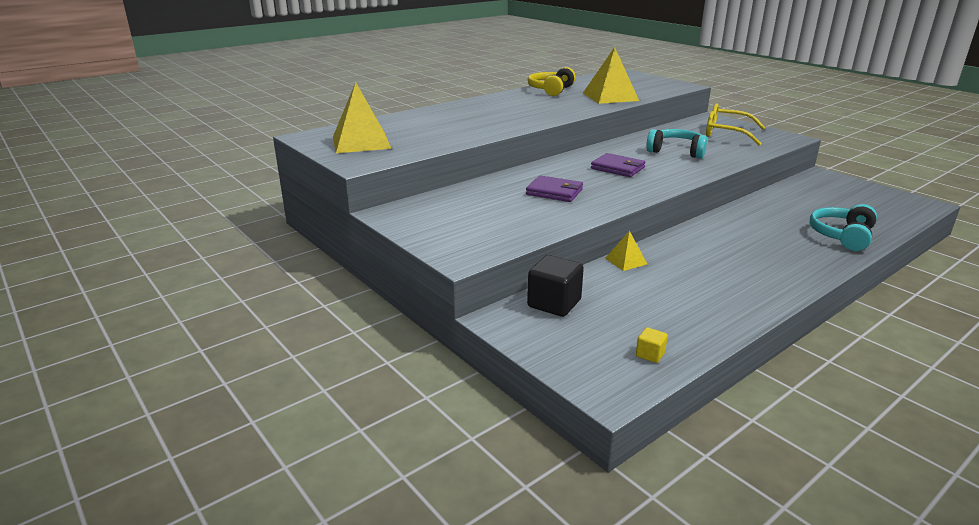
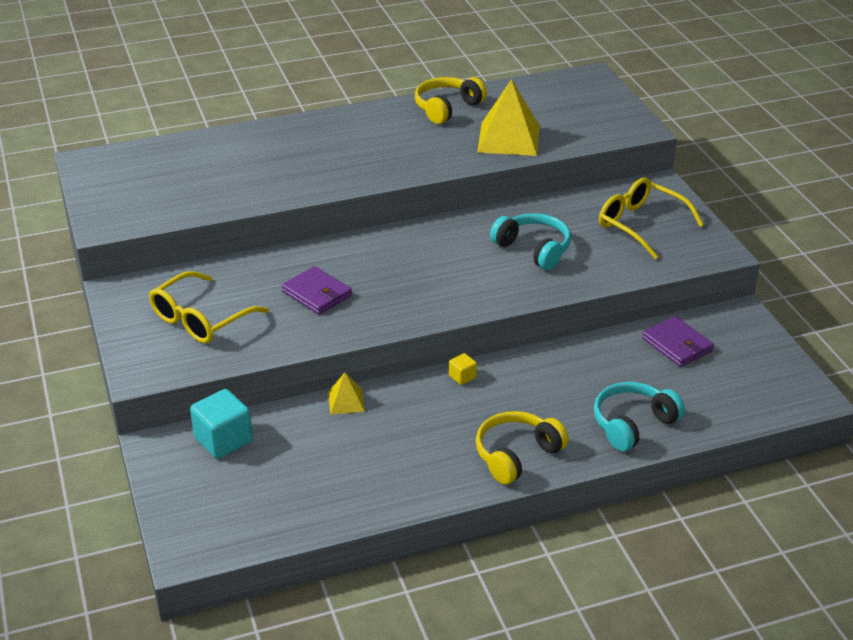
camera: 20 degrees right, 10 degrees up
yellow pyramid [333,82,391,153] -> none
black cube [527,255,584,317] -> turquoise cube [190,389,253,459]
purple wallet [591,153,645,177] -> purple wallet moved to [642,316,714,367]
yellow cube [636,327,668,363] -> yellow cube moved to [449,353,477,385]
none -> yellow glasses [149,271,269,343]
none -> yellow headphones [476,411,569,485]

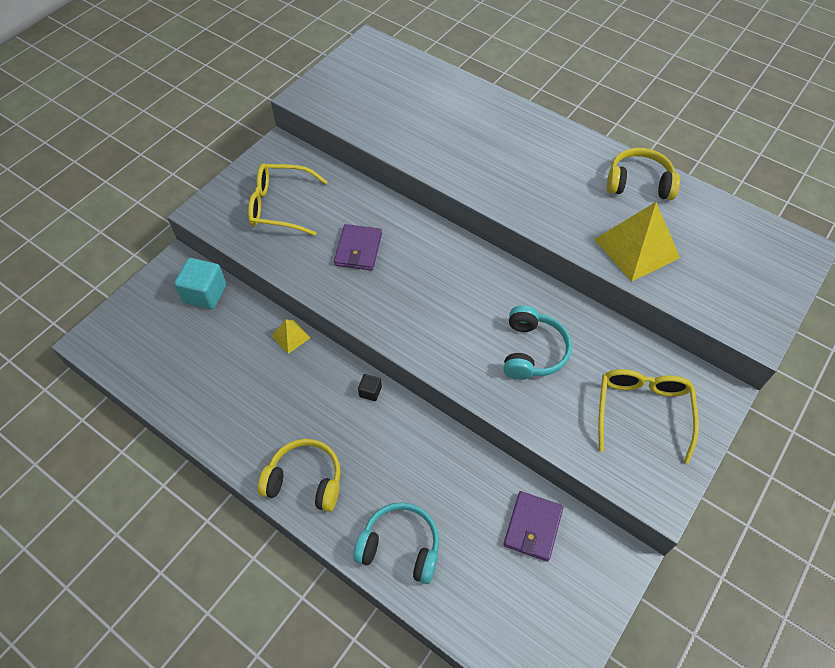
camera: 55 degrees right, 20 degrees up
yellow cube [449,353,477,385] -> black cube [358,374,382,401]

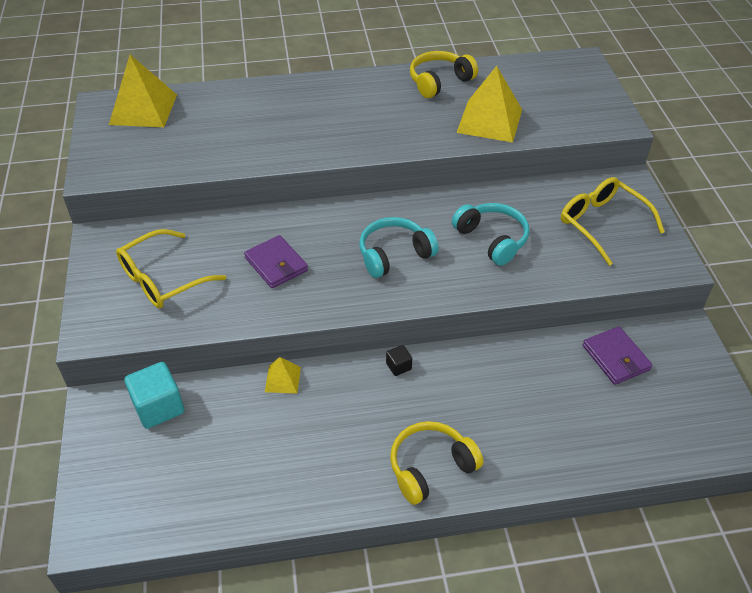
camera: 45 degrees left, 10 degrees down
turquoise headphones [353,502,439,584] -> turquoise headphones moved to [359,217,439,278]
none -> yellow pyramid [109,55,177,127]

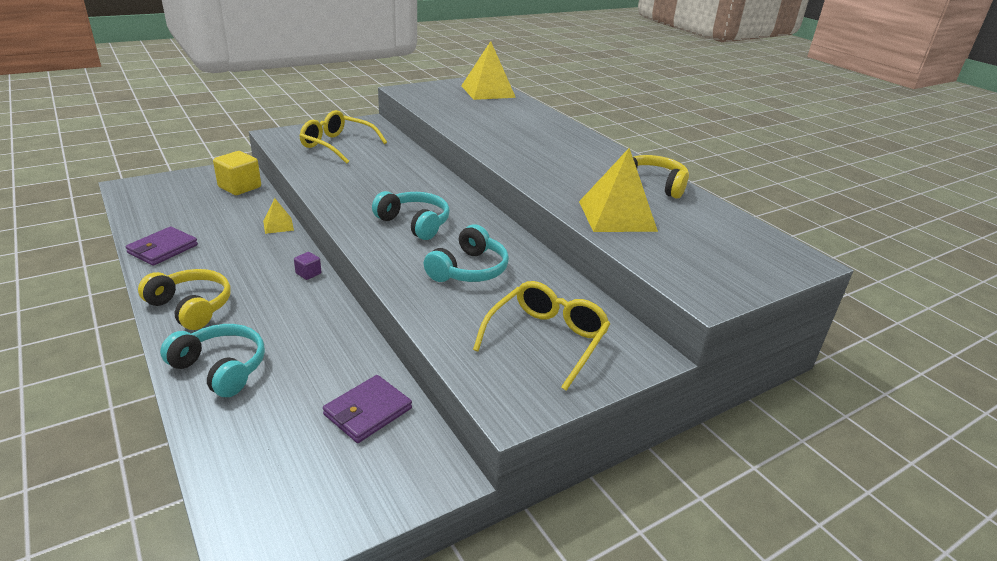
camera: 65 degrees right, 15 degrees down
turquoise cube [124,362,184,429] -> yellow cube [213,151,261,195]
purple wallet [244,235,308,288] -> purple wallet moved to [125,226,198,266]
black cube [386,345,412,376] -> purple cube [294,252,321,280]
none -> turquoise headphones [160,324,265,397]

